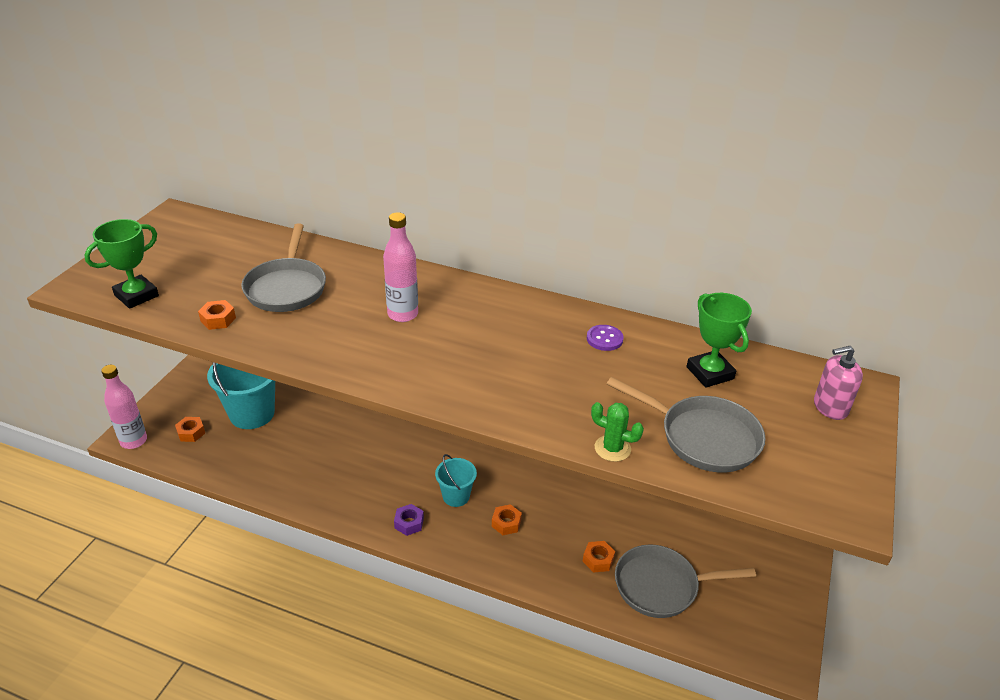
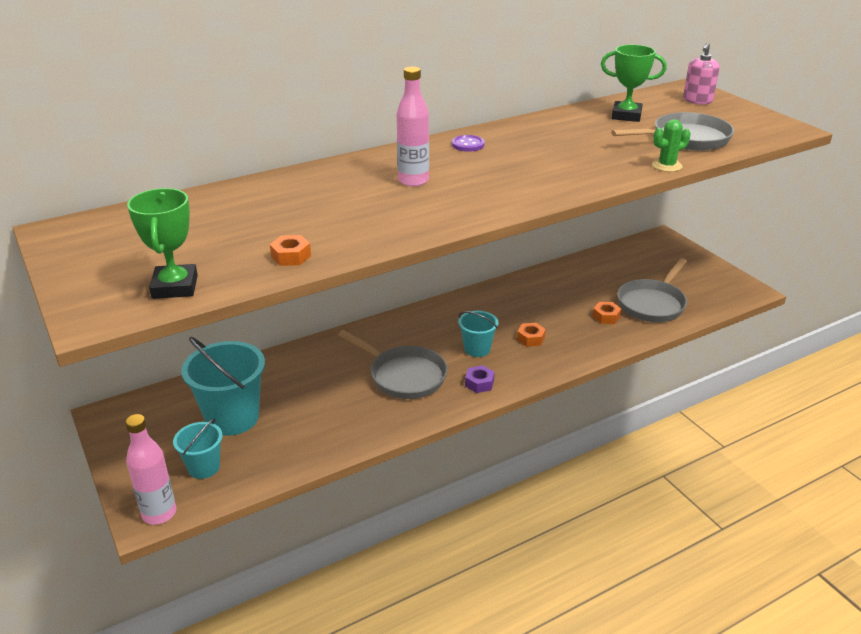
camera: 50 degrees left, 5 degrees down
orange nut [175,417,205,442] -> turquoise bucket [173,418,223,479]
grey pan [241,224,326,312] -> grey pan moved to [338,330,448,399]
purple button [587,325,624,351] -> purple button moved to [452,135,485,152]

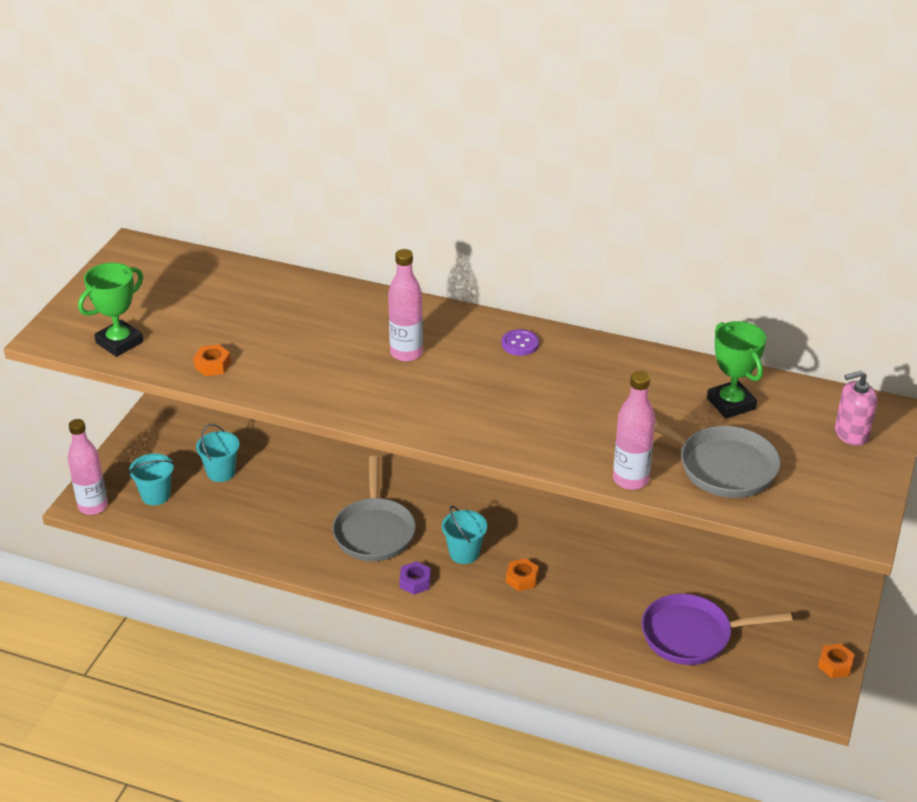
camera: 50 degrees right, 5 degrees up
turquoise bucket [181,337,265,436] -> turquoise bucket [196,424,240,482], size x0.56
orange nut [592,302,621,324] -> orange nut moved to [818,644,855,678]
grey pan [617,258,687,322] -> purple pan [642,594,792,665]
green cactus [652,119,691,172] -> pink bottle [613,371,655,490]

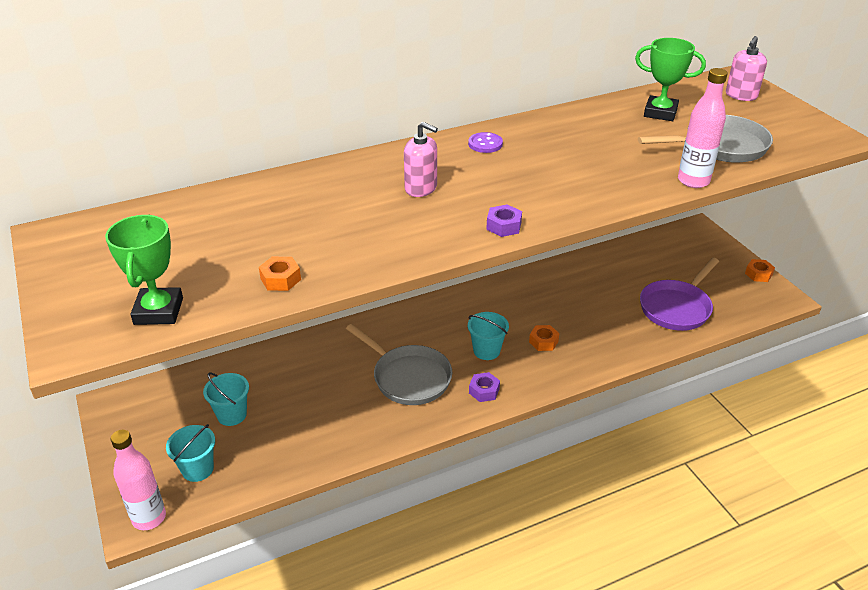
camera: 45 degrees left, 0 degrees up
pink bottle [388,249,423,362] -> pink soap dispenser [404,122,438,197]
none -> purple nut [486,204,522,237]

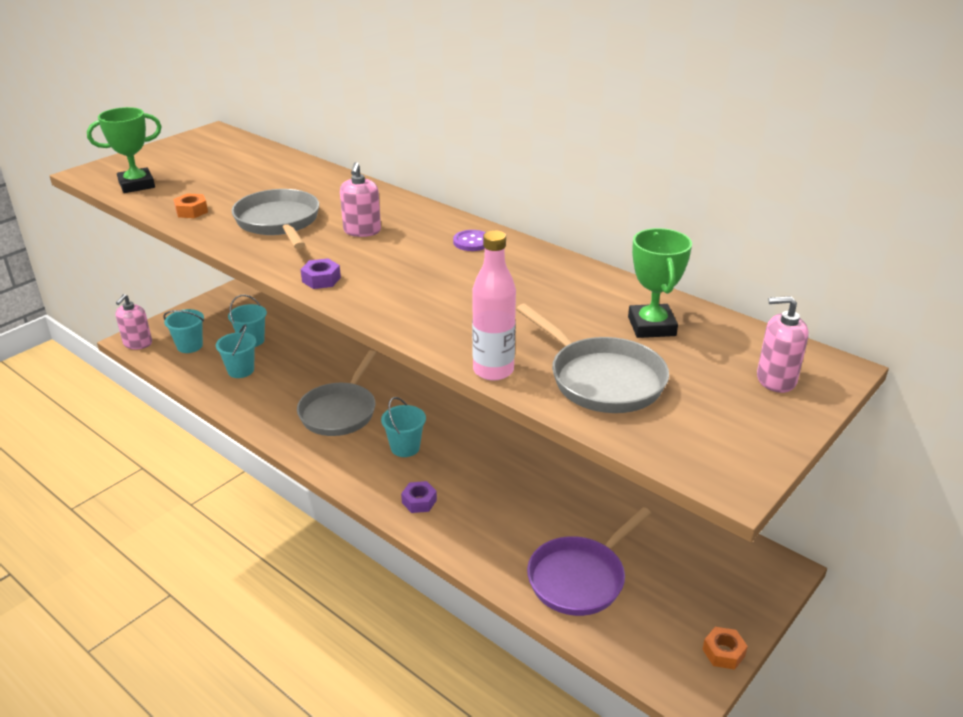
camera: 65 degrees right, 5 degrees down
pink bottle [111,430,166,530] -> pink soap dispenser [115,294,152,349]
purple nut [469,372,500,402] -> purple nut moved to [401,481,437,513]
orange nut [529,325,559,351] -> none
purple pan [640,258,719,331] -> purple pan turned 60 degrees counterclockwise [527,507,652,616]
none -> turquoise bucket [216,324,256,378]
none -> grey pan [232,189,319,249]

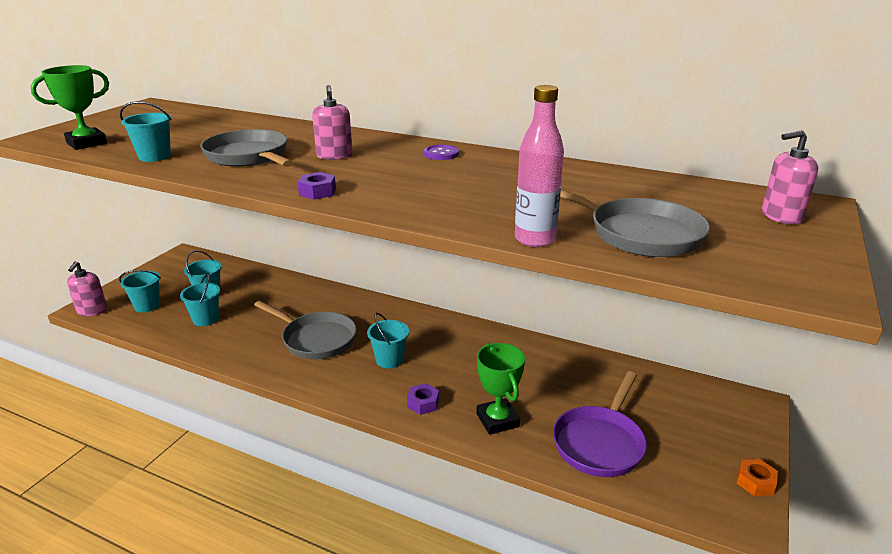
camera: 15 degrees left, 5 degrees down
orange nut [173,193,208,218] -> turquoise bucket [120,101,171,162]
grey pan [297,350,377,436] -> grey pan turned 60 degrees counterclockwise [254,301,357,359]
green trophy [628,228,692,338] -> green trophy moved to [476,343,525,435]

